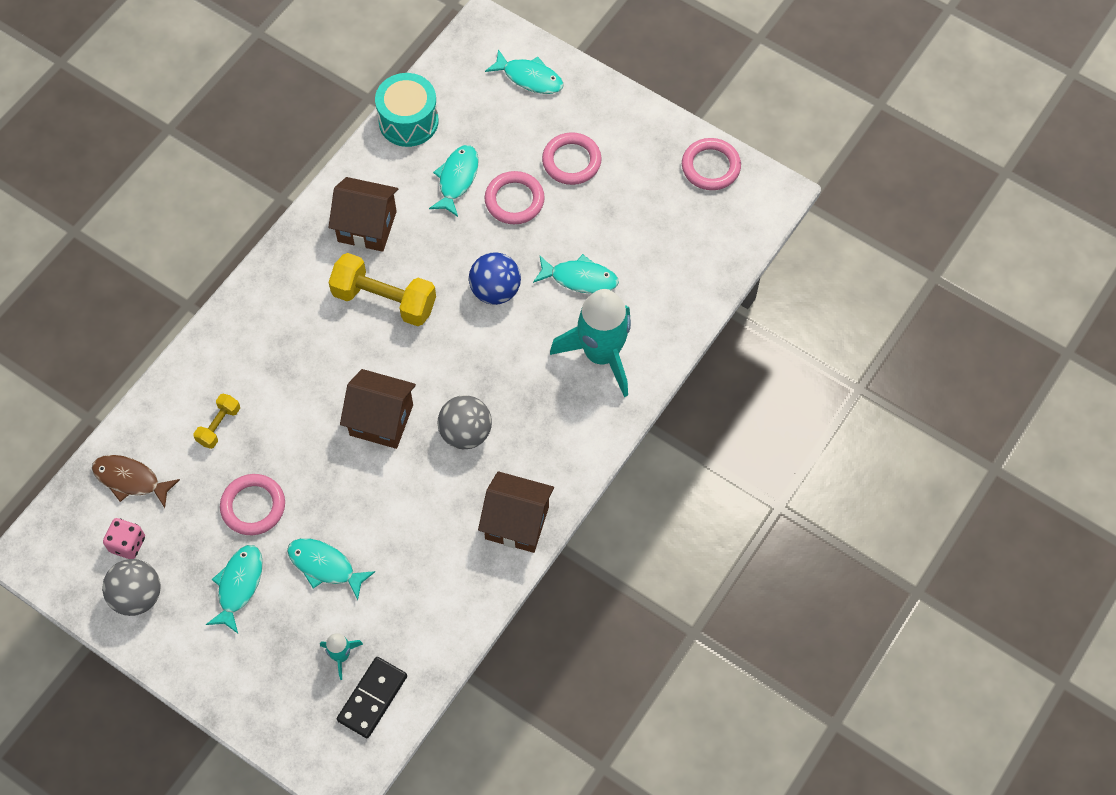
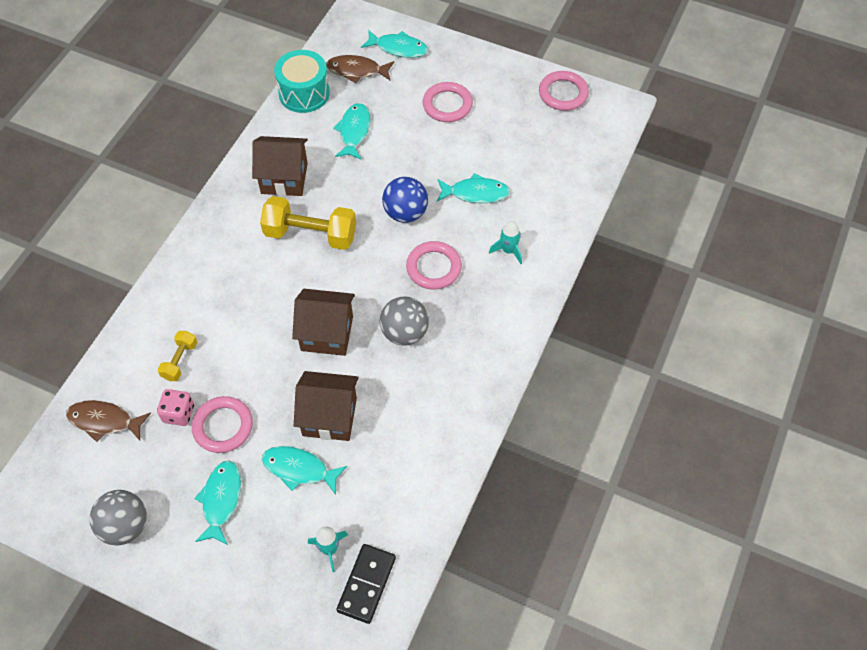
camera: 10 degrees left, 5 degrees down
pink dice [103,518,145,559] -> pink dice moved to [157,389,194,426]
brown house [478,471,554,553] -> brown house moved to [294,371,359,441]
pink ring [485,171,545,224] -> pink ring moved to [406,241,462,290]
turquoise rocket [550,289,631,397] -> turquoise rocket [489,221,522,264], size x0.44
none -> brown fish [326,55,394,83]

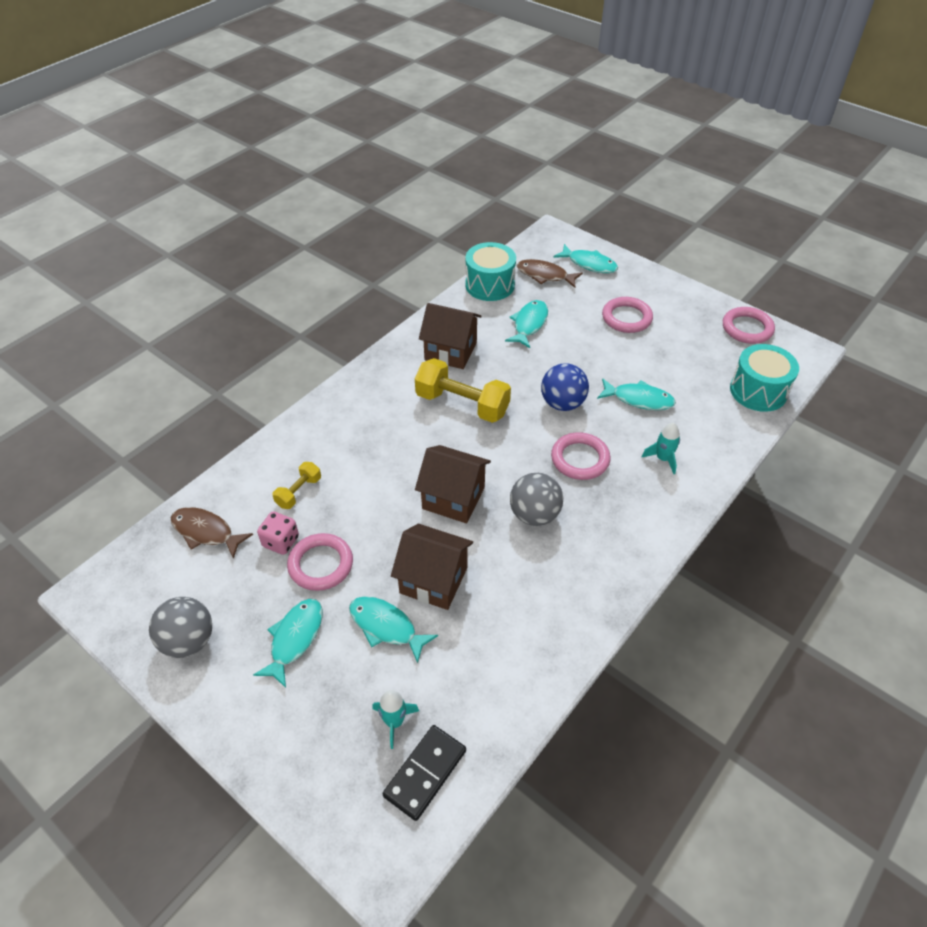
camera: 15 degrees right, 10 degrees down
none -> turquoise drum [730,344,799,412]

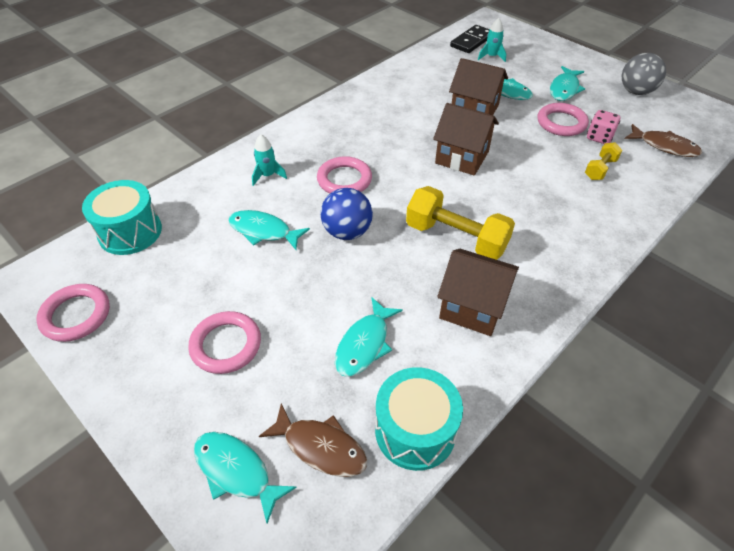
camera: 175 degrees left, 0 degrees up
grey ball [510,473,563,526] -> none

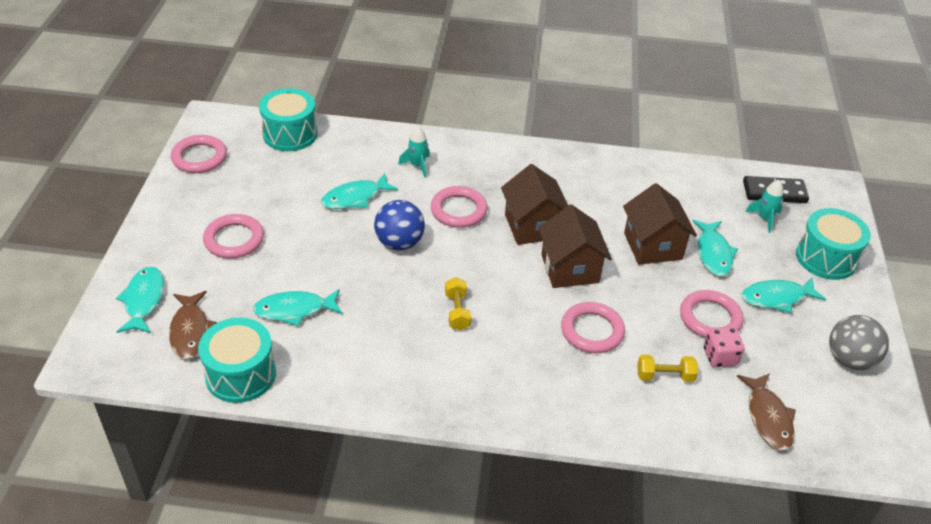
camera: 50 degrees right, 5 degrees down
turquoise fish [228,210,310,250] -> turquoise fish turned 105 degrees counterclockwise [321,173,398,209]
yellow dumbbell [406,186,515,260] -> yellow dumbbell [445,277,471,330], size x0.52
brown house [437,249,519,336] -> brown house moved to [501,164,568,245]
none -> pink ring [561,302,625,353]
none -> turquoise drum [796,208,871,280]

